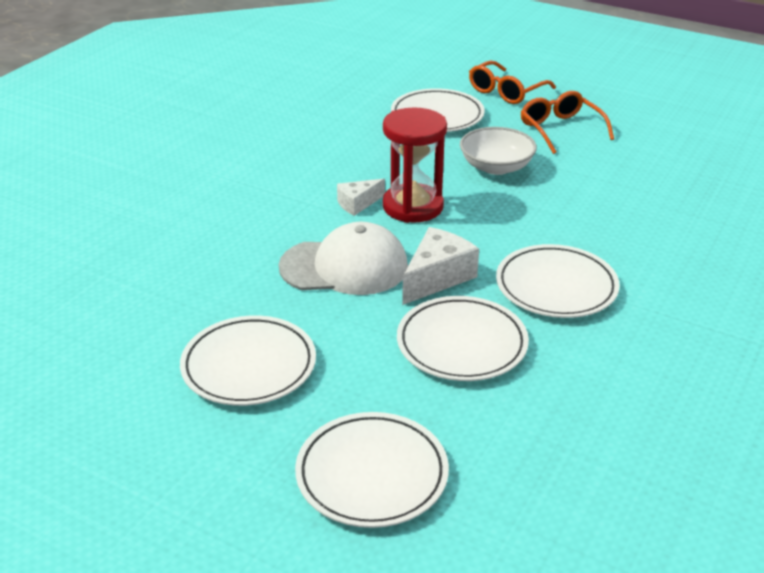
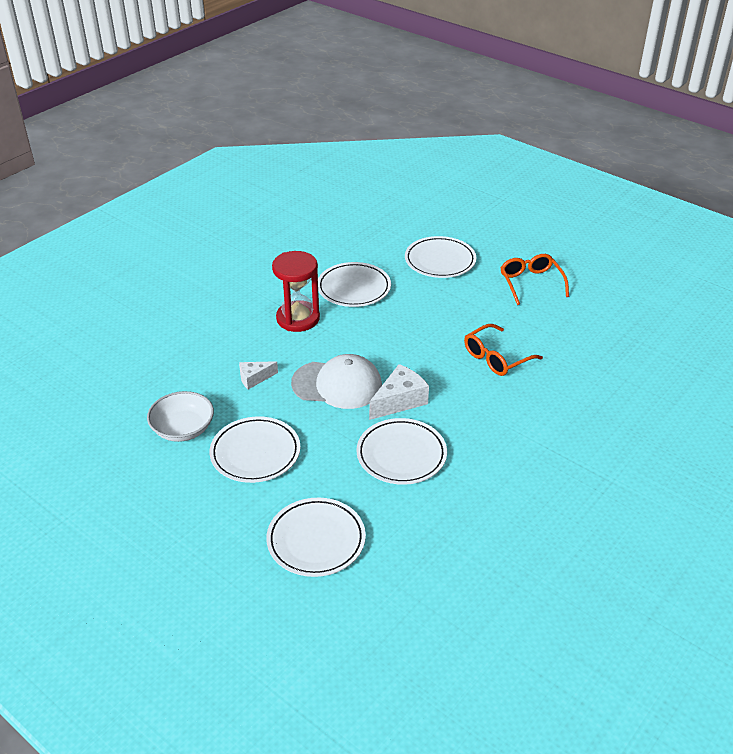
camera: 10 degrees right, 5 degrees up
white cheese [337,179,385,216] -> white cheese moved to [239,361,278,389]
red hourglass [383,108,447,223] -> red hourglass moved to [272,251,320,332]
white bowl [460,127,537,175] -> white bowl moved to [147,391,214,442]
orange glasses [469,60,556,104] -> orange glasses moved to [464,324,543,376]
white plate [496,244,620,318] -> white plate moved to [318,262,391,307]

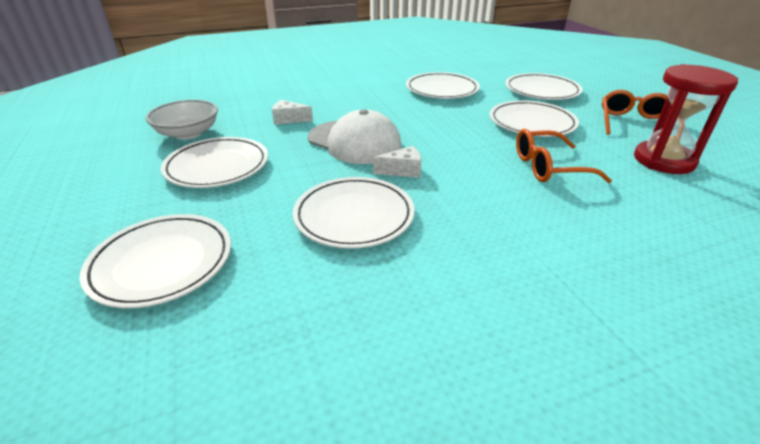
camera: 30 degrees right, 5 degrees down
red hourglass [272,251,320,332] -> red hourglass moved to [634,64,738,174]
white cheese [369,364,429,420] -> white cheese [373,146,421,178], size x0.62
none -> white plate [490,101,579,137]

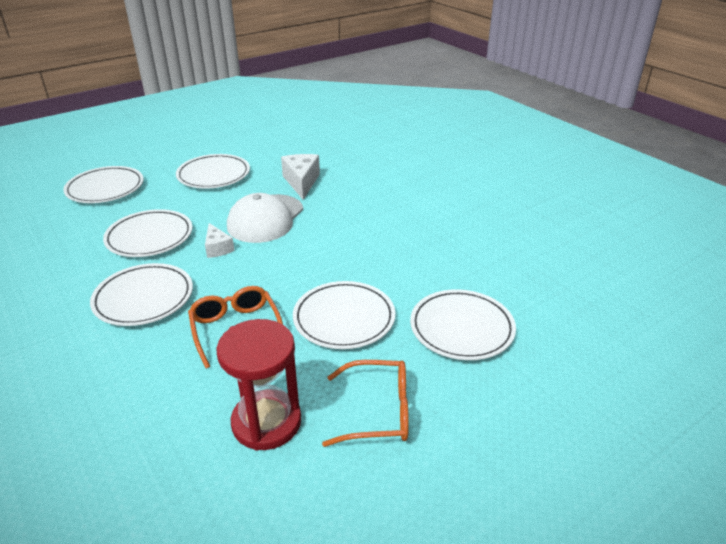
camera: 75 degrees right, 0 degrees up
white bowl [146,100,218,140] -> none
white cheese [272,100,313,125] -> white cheese [281,154,320,200], size x1.62
white plate [406,72,480,99] -> white plate moved to [90,263,193,326]

